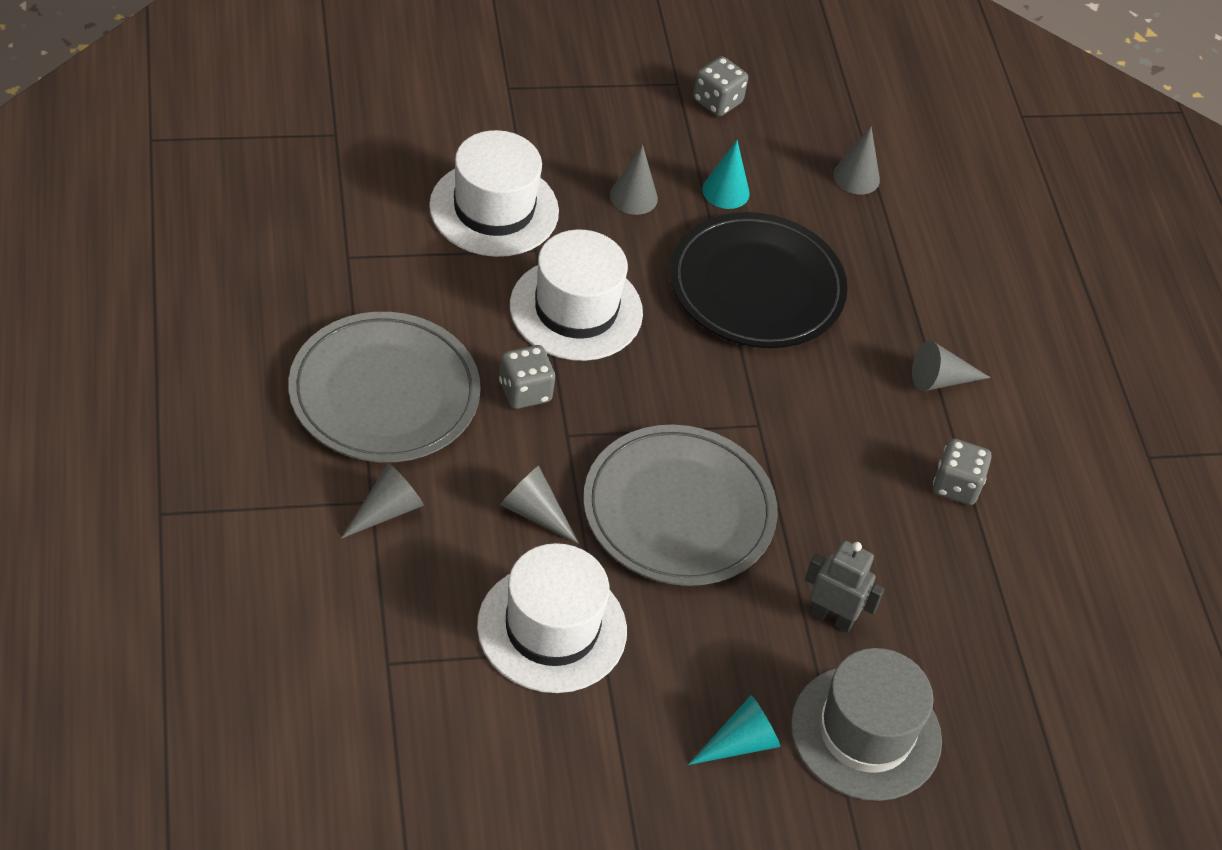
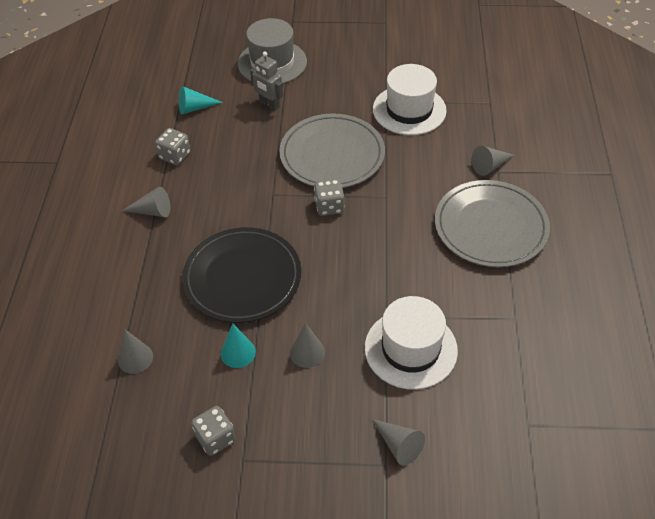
camera: 160 degrees left, 0 degrees up
grey dice [499,345,555,409] -> grey dice moved to [314,179,345,216]
grey cone [500,466,579,544] -> grey cone moved to [372,419,425,465]
white hat [510,229,643,361] -> none
turquoise cone [688,695,780,765] -> turquoise cone moved to [179,86,223,114]

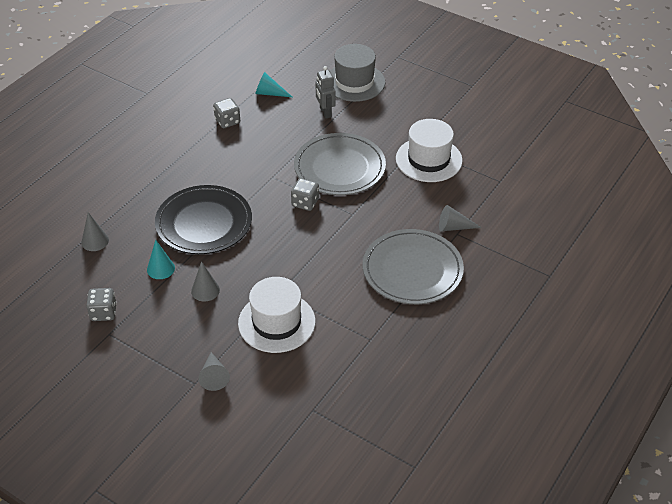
camera: 30 degrees right, 5 degrees down
grey cone [122,187,170,217] -> none

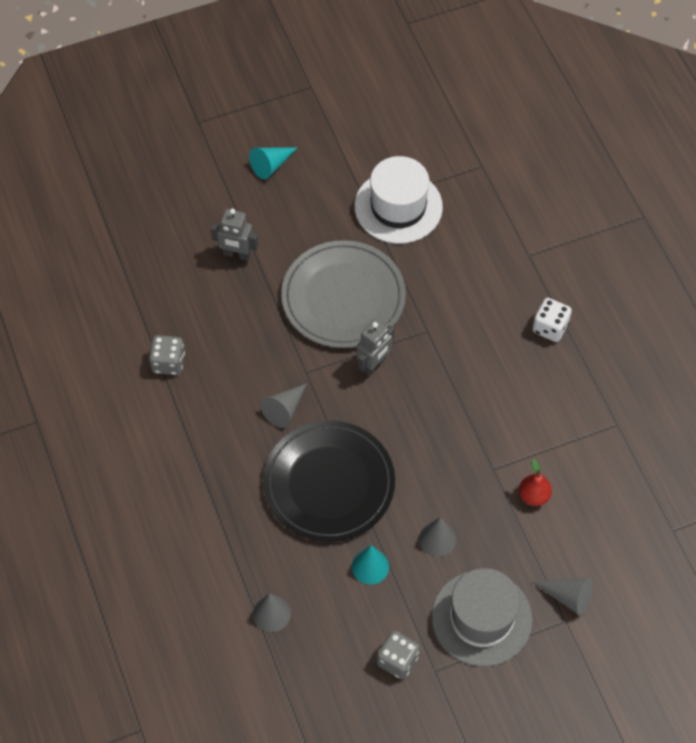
camera: 55 degrees left, 15 degrees up
white hat [238,277,316,353] -> red pear [519,459,552,506]
turquoise cone [255,72,292,97] -> turquoise cone moved to [249,148,297,179]
grey dice [291,178,319,211] -> grey robot [357,319,394,376]
grey hat [330,44,386,102] -> grey hat moved to [432,568,533,667]
grey plate [363,229,464,304] -> white dice [532,298,572,342]
grey cone [439,205,482,231] -> grey cone moved to [261,384,307,428]

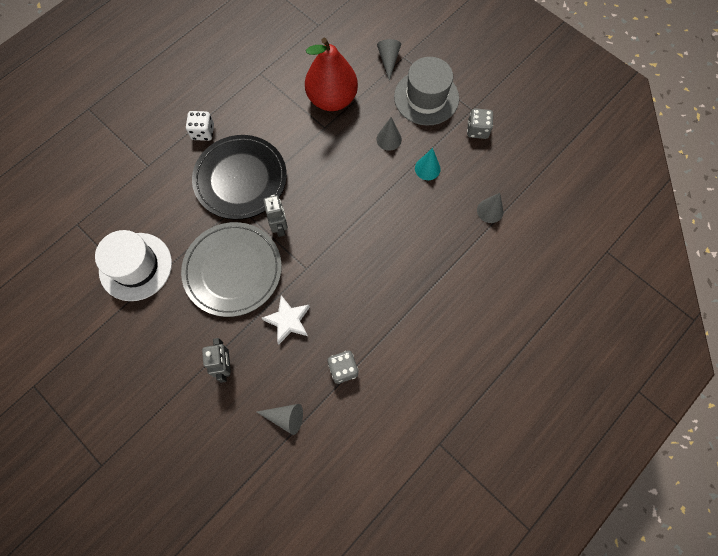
camera: 115 degrees left, 10 degrees up
turquoise cone [249,148,297,179] -> none
grey cone [261,384,307,428] -> grey cone moved to [257,404,303,435]
black plate [263,420,395,542] -> black plate moved to [192,135,287,220]
grey robot [357,319,394,376] -> grey robot turned 60 degrees clockwise [263,194,288,237]
red pear [519,459,552,506] -> red pear [305,38,358,111], size x2.34
none -> white star [262,295,310,344]

